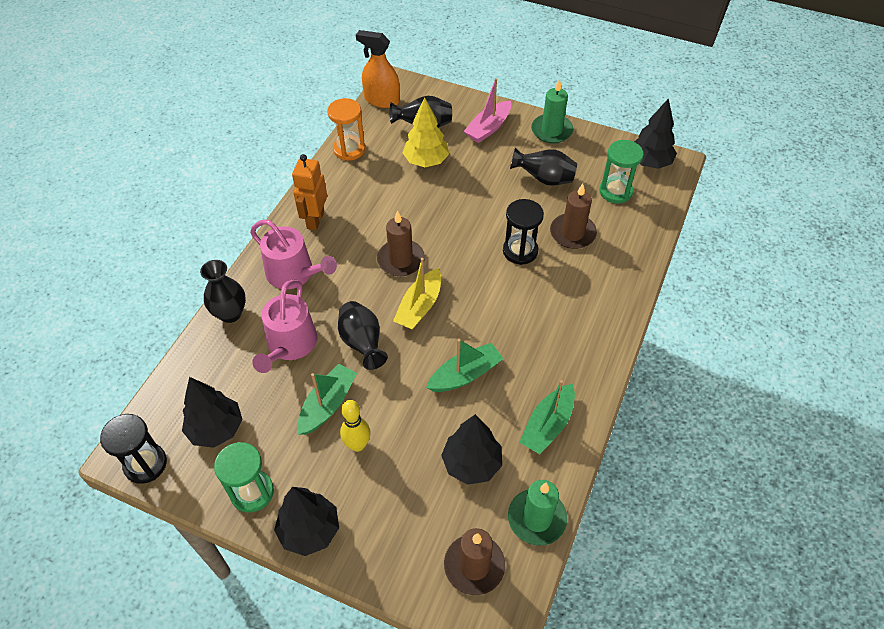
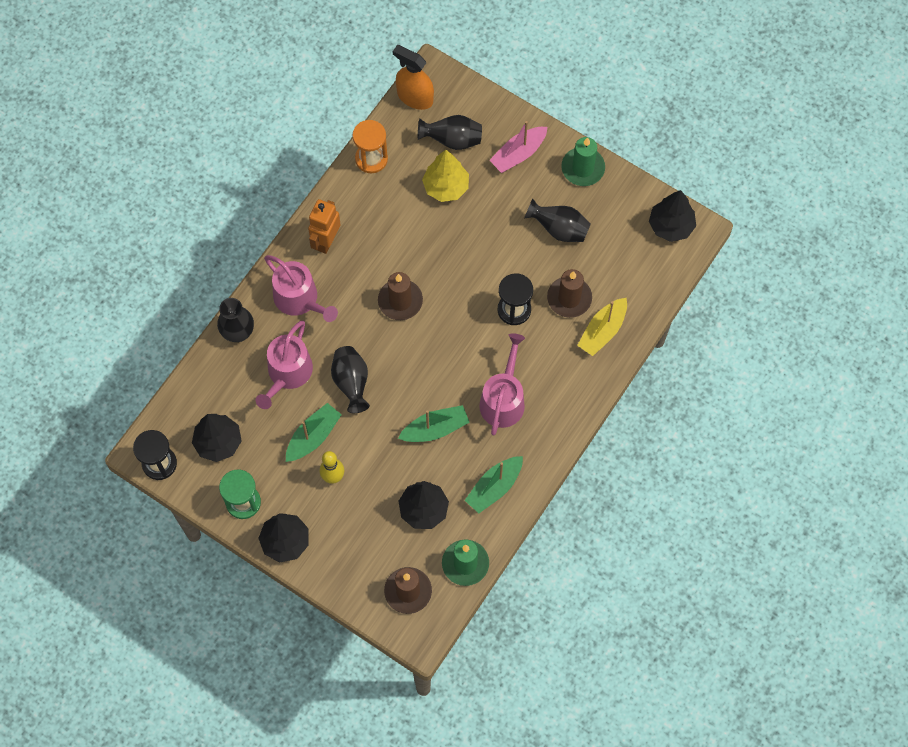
camera: 10 degrees right, 15 degrees up
yellow boat [393,258,441,330] -> yellow boat moved to [577,298,627,356]
green hourglass [599,140,644,204] -> none
none -> pink watering can [479,333,525,435]

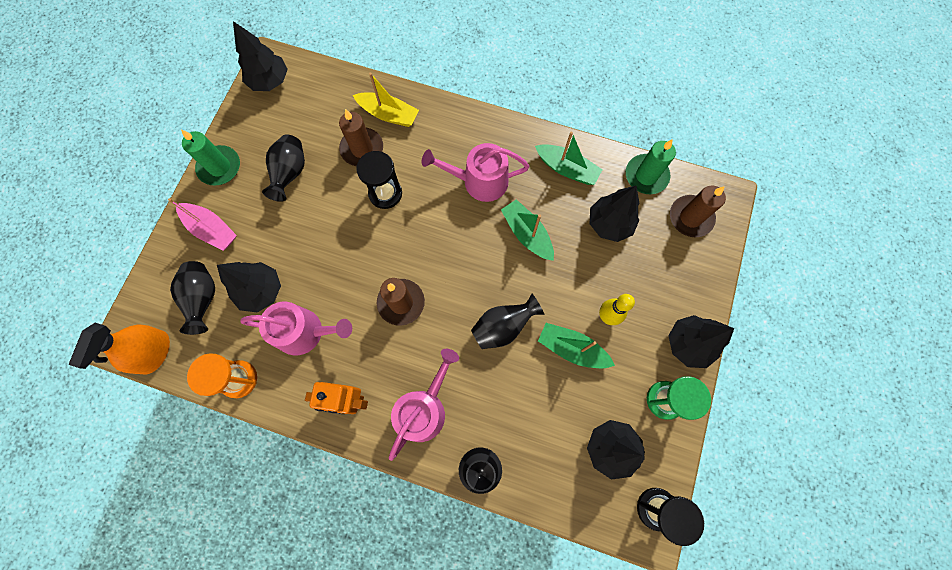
camera: 105 degrees left, 5 degrees up
pink watering can [256,321,313,409] -> pink watering can moved to [240,302,352,355]
yellow tree [422,150,469,202] -> black tree [217,262,281,313]

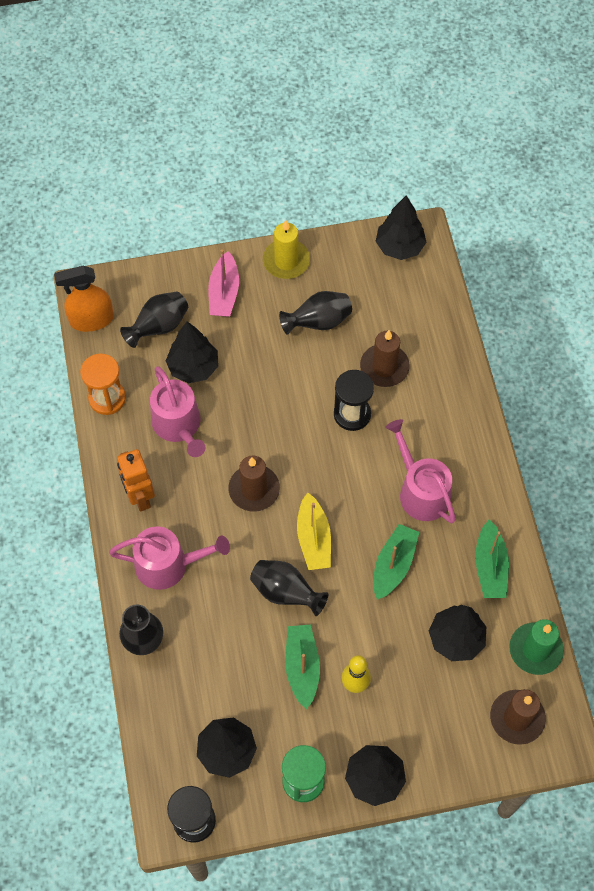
camera: 60 degrees right, 10 degrees down
green candle [181,129,240,186] -> yellow candle [263,220,310,279]
yellow boat [353,73,419,127] -> yellow boat moved to [297,492,331,570]

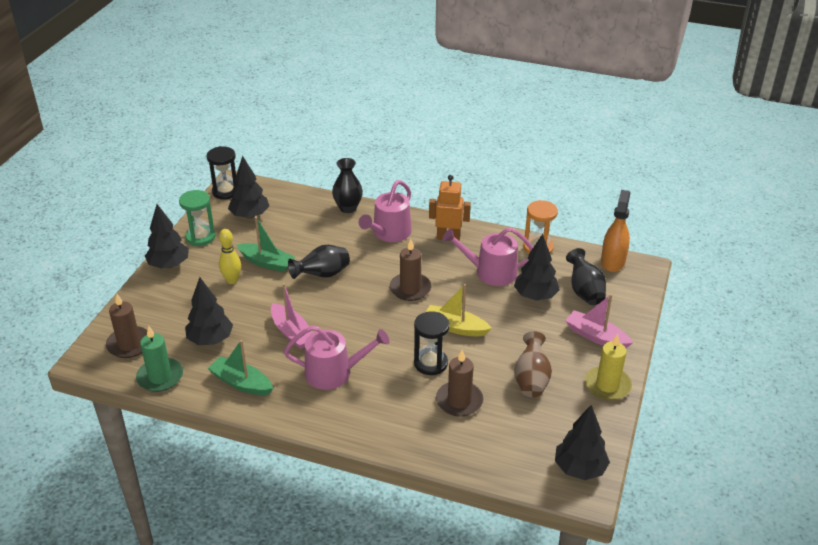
camera: 120 degrees right, 25 degrees down
black vase [279,291,352,335] -> brown vase [514,331,552,397]
yellow boat [297,492,331,570] -> yellow boat moved to [426,284,492,336]
green boat [373,524,419,600] -> pink boat [271,283,313,349]

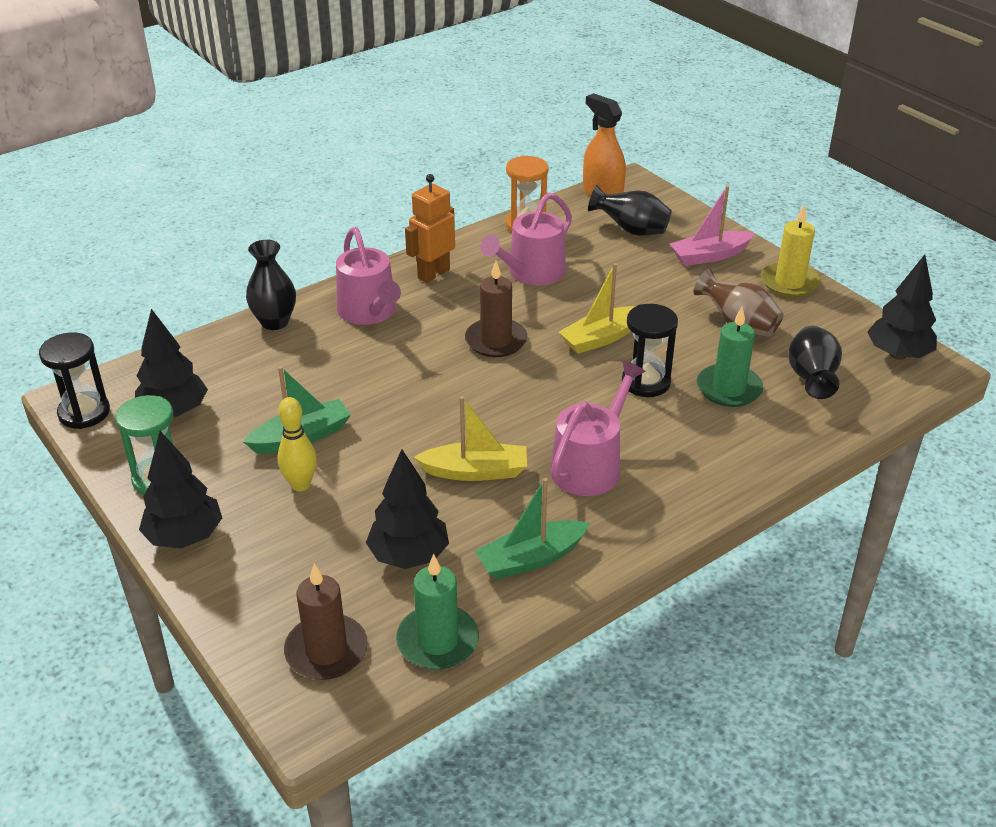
camera: 55 degrees left, 0 degrees up
pink boat [271,283,313,349] -> yellow boat [414,396,527,481]
black vase [288,245,350,279] -> black vase moved to [788,326,842,399]
brown candle [436,350,483,417] -> green candle [697,307,763,407]
black tree [514,234,560,301] -> none

